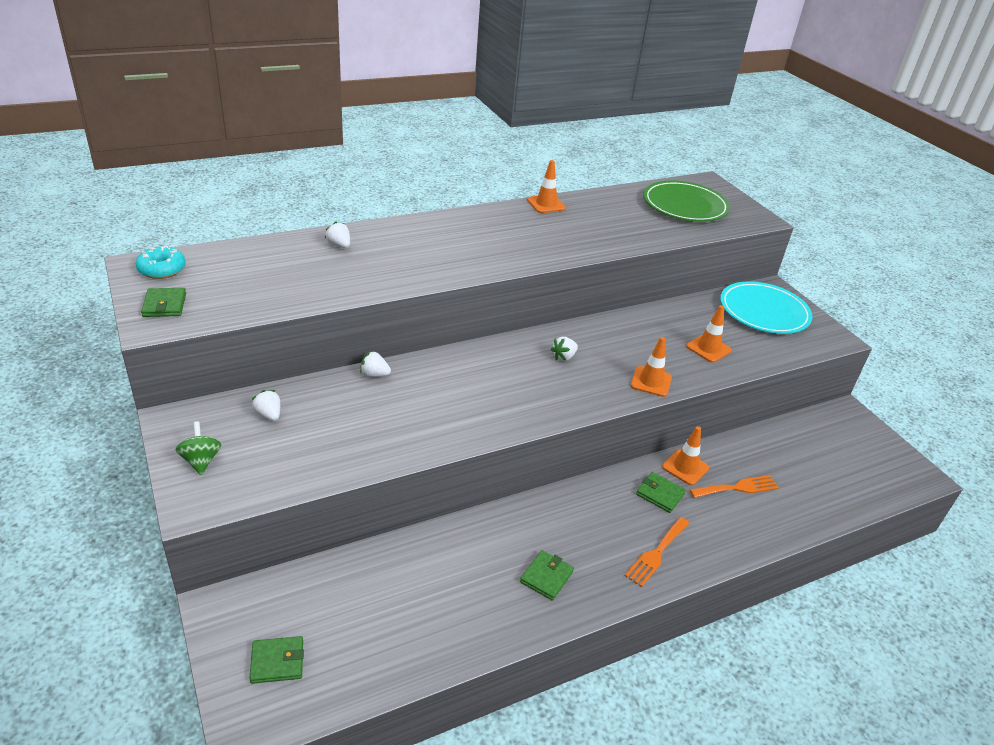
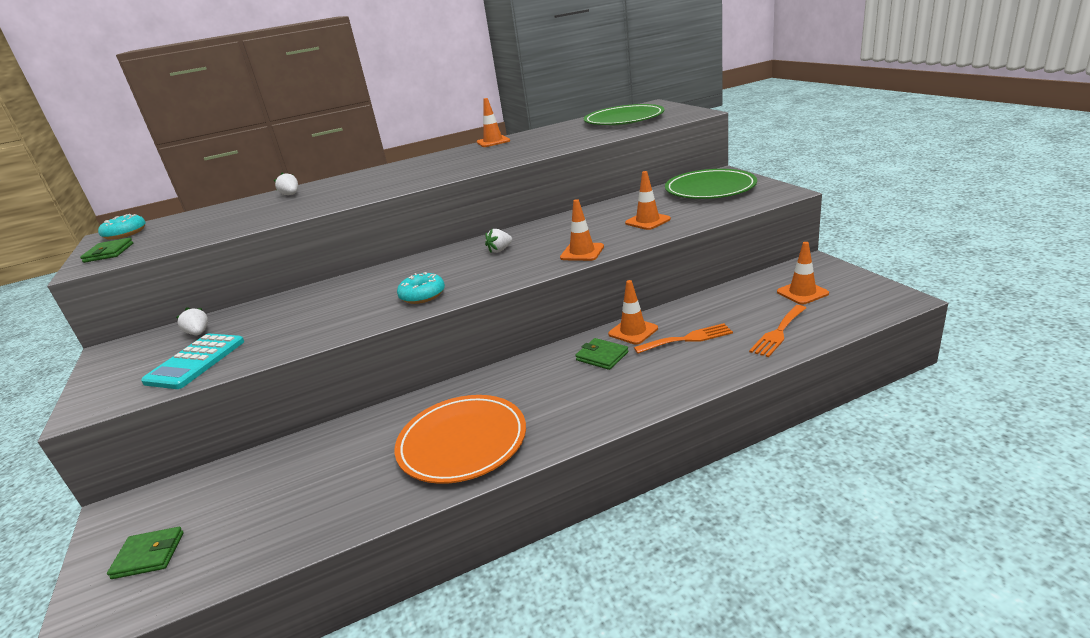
camera: 10 degrees right, 10 degrees down
green spinning top [176,421,221,475] -> none
white strawberry [360,351,391,377] -> none
green wallet [520,550,574,601] -> orange plate [395,395,526,484]
orange fork [625,517,690,587] -> orange fork moved to [749,305,806,357]
turquoise plate [720,281,813,334] -> green plate [665,169,757,199]
none -> turquoise calculator [141,334,244,389]
none -> turquoise donut [397,272,445,304]
none -> orange traffic cone [777,242,829,305]

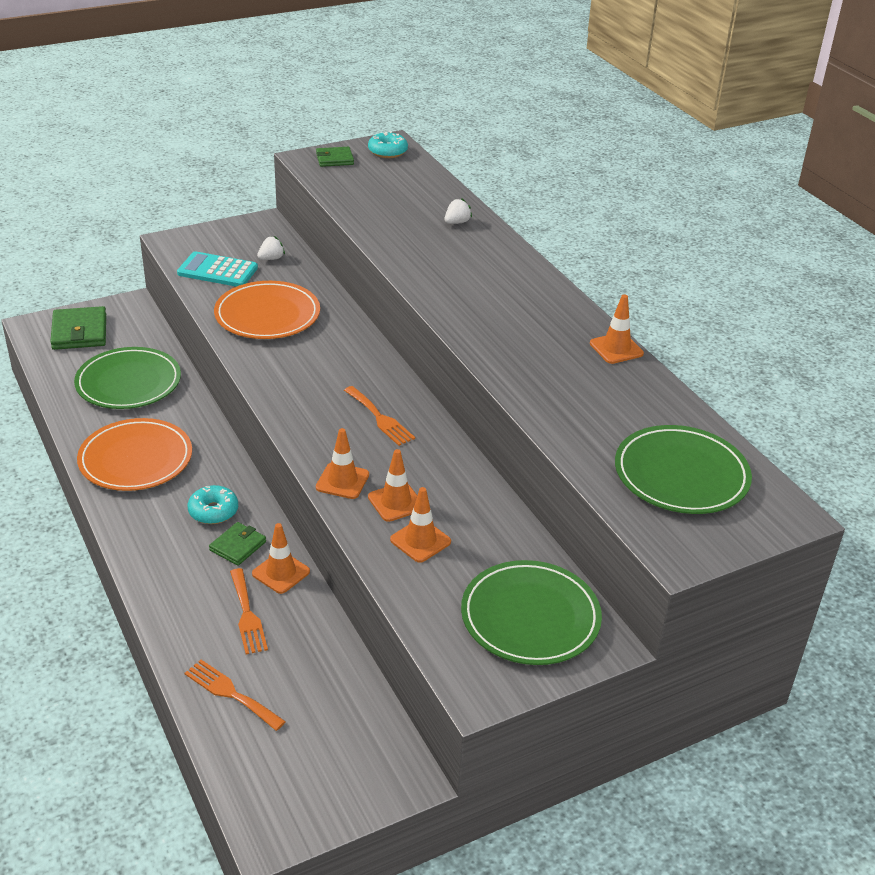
camera: 80 degrees right, 10 degrees up
green wallet [107,527,184,579] -> green wallet [50,306,106,350], size x1.66
turquoise donut [397,272,445,304] -> turquoise donut moved to [188,485,238,524]
white strawberry [485,229,512,253] -> orange fork [344,386,415,446]
orange traffic cone [777,242,829,305] -> orange traffic cone moved to [368,449,417,522]
none -> green plate [74,347,181,409]
none -> orange plate [214,281,320,339]

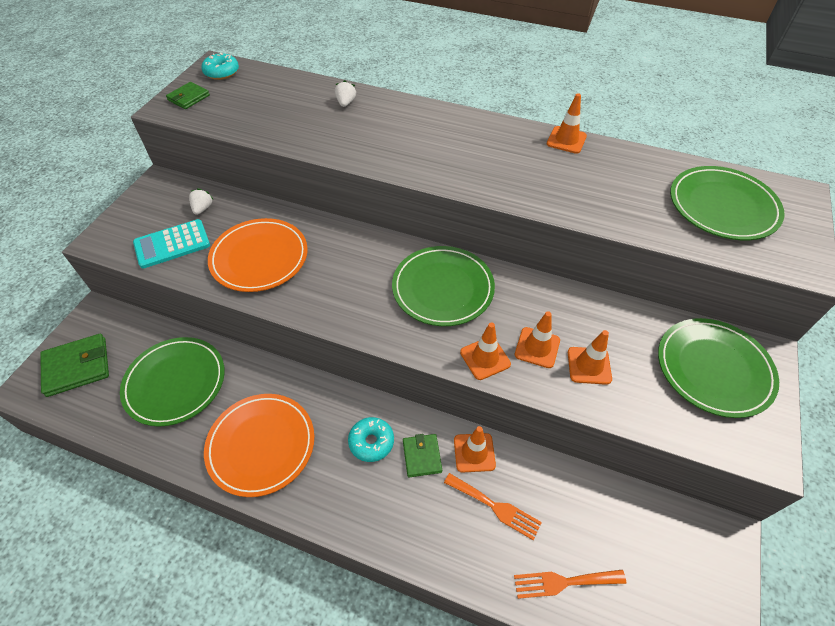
camera: 40 degrees left, 15 degrees up
green wallet [50,306,106,350] -> green wallet turned 60 degrees counterclockwise [40,334,109,397]
orange fork [344,386,415,446] -> green plate [392,246,495,326]

